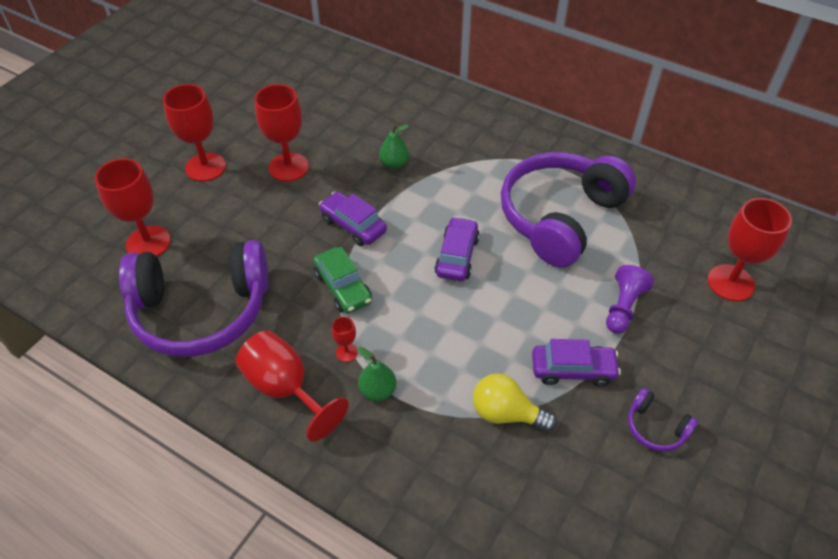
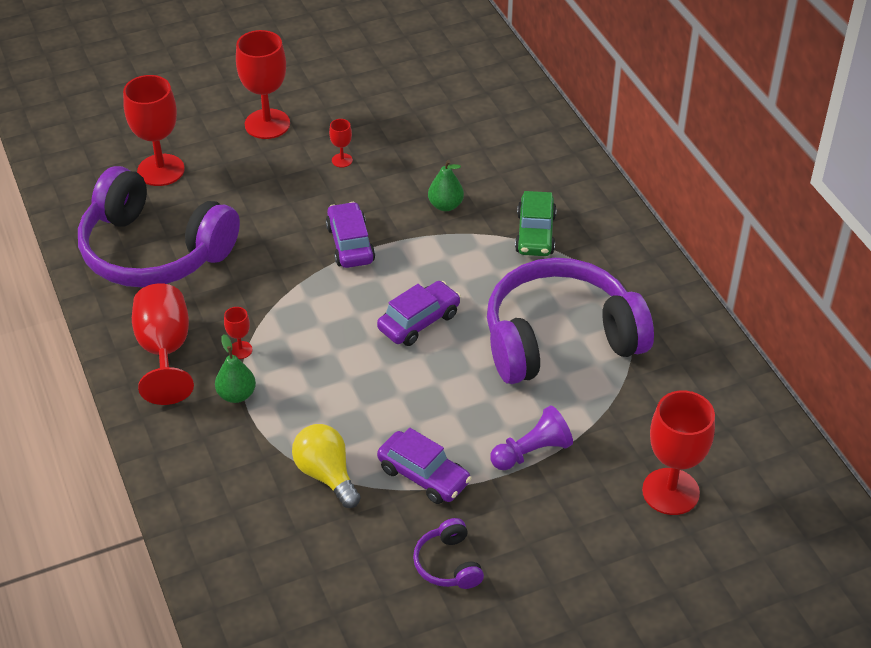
camera: 35 degrees right, 5 degrees down
red goblet [254,84,309,182] -> red goblet [329,119,353,168], size x0.45
green car [313,247,372,313] -> green car moved to [515,191,557,256]

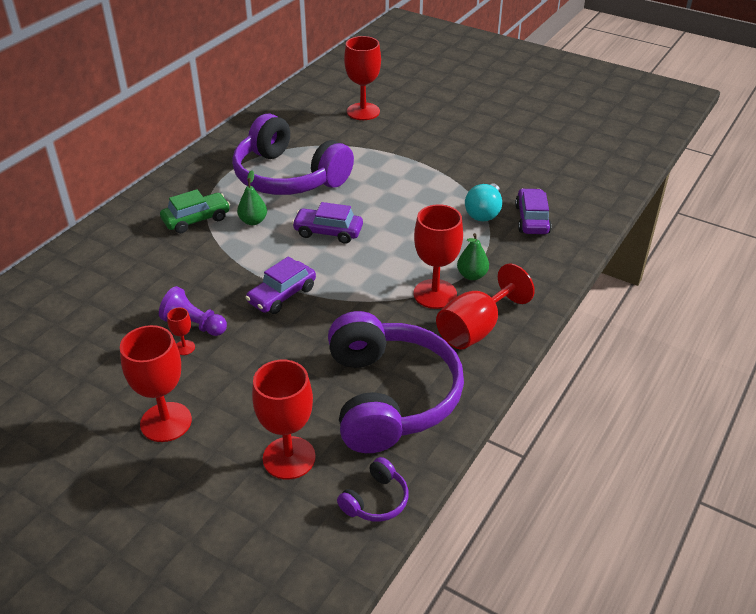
camera: 125 degrees left, 5 degrees down
red goblet [224,307,252,359] -> red goblet [414,204,463,309], size x2.23
yellow light bulb [292,424,361,508] -> turquoise light bulb [465,184,502,221]
purple car [377,428,472,504] -> purple car moved to [515,188,552,234]
purple headphones [413,518,484,589] -> purple headphones moved to [337,457,409,522]
green pear [428,160,464,211] -> green pear moved to [237,170,267,225]
purple pawn [490,405,573,470] -> purple pawn moved to [159,286,227,336]

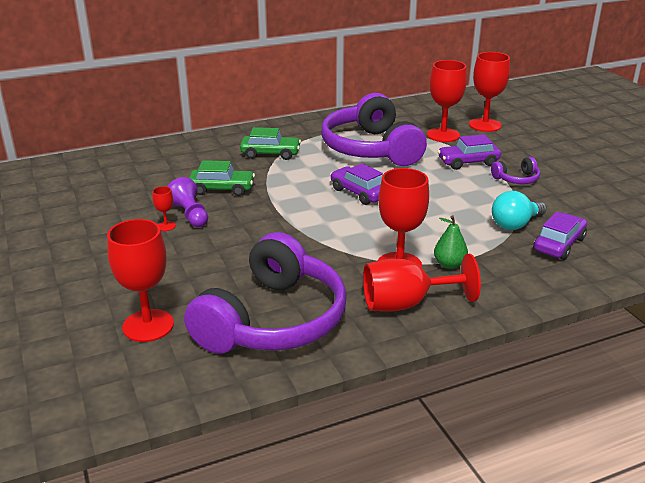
camera: 35 degrees right, 10 degrees down
red goblet [120,325,192,442] -> red goblet moved to [427,60,467,142]
green pear [237,170,267,225] -> none
purple car [245,256,316,314] -> purple car moved to [438,134,501,170]
purple headphones [337,457,409,522] -> purple headphones moved to [491,157,540,184]
none -> green car [189,160,255,196]

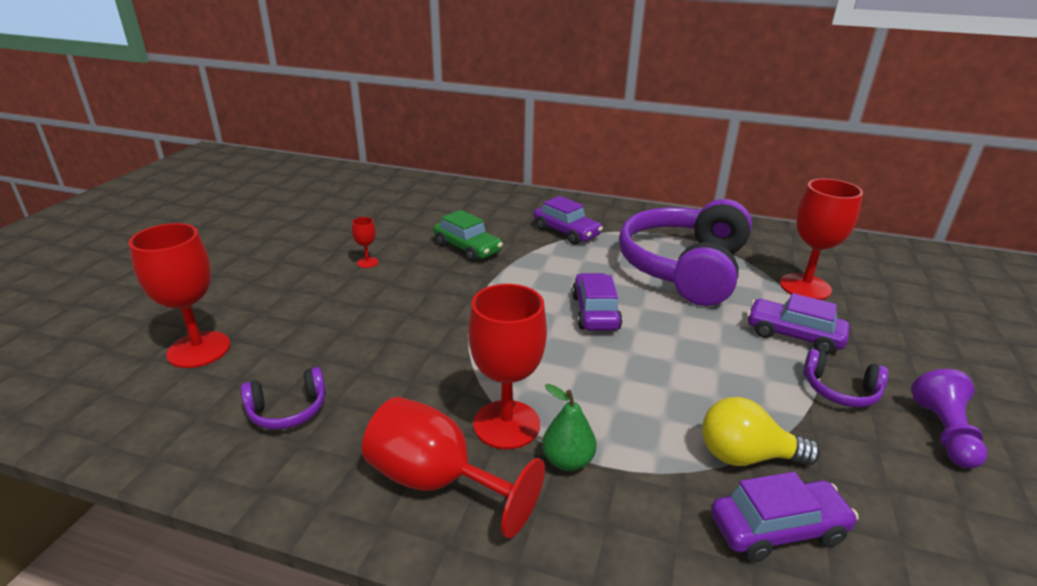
camera: 40 degrees right, 0 degrees up
purple pawn [167,177,208,227] -> purple pawn moved to [911,369,987,469]
purple headphones [184,232,347,354] -> purple headphones [241,367,326,429], size x0.40
green car [240,127,301,160] -> purple car [534,196,603,245]
red goblet [469,52,510,132] -> none
turquoise light bulb [492,191,547,230] -> yellow light bulb [702,397,821,466]

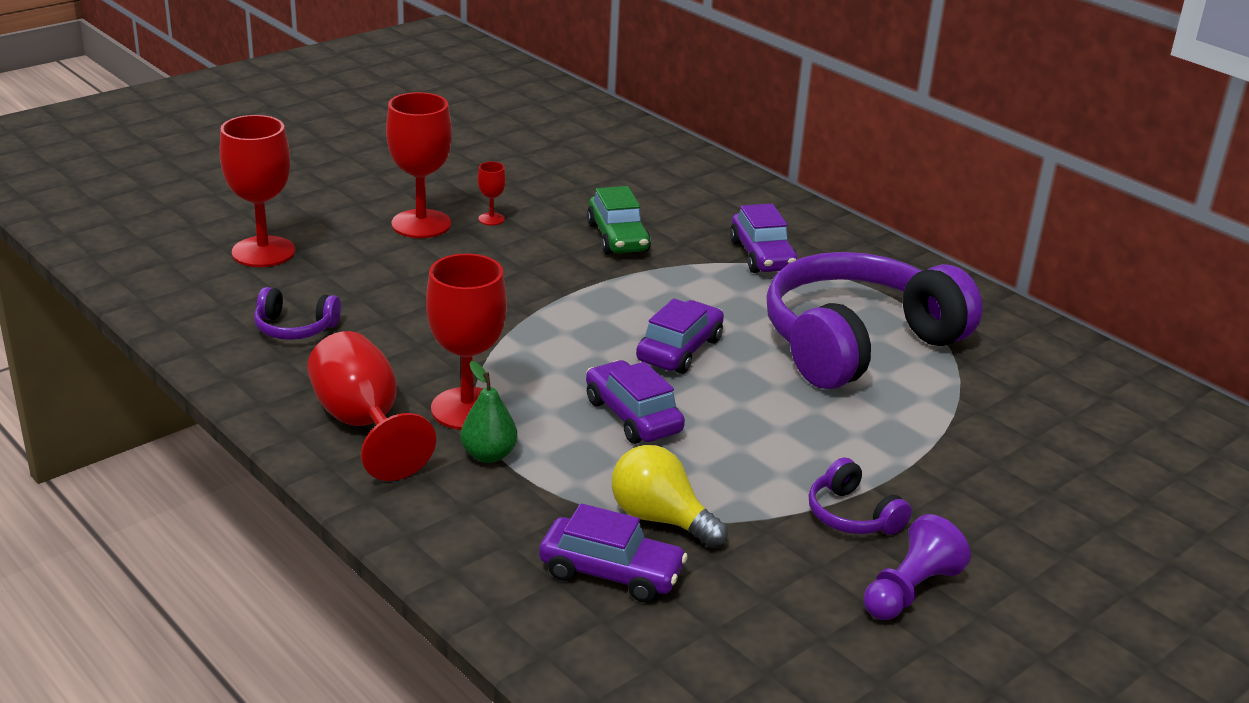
camera: 30 degrees right, 0 degrees up
purple car [747,293,850,354] -> purple car moved to [586,360,685,444]
red goblet [780,179,863,300] -> red goblet moved to [386,92,452,238]

